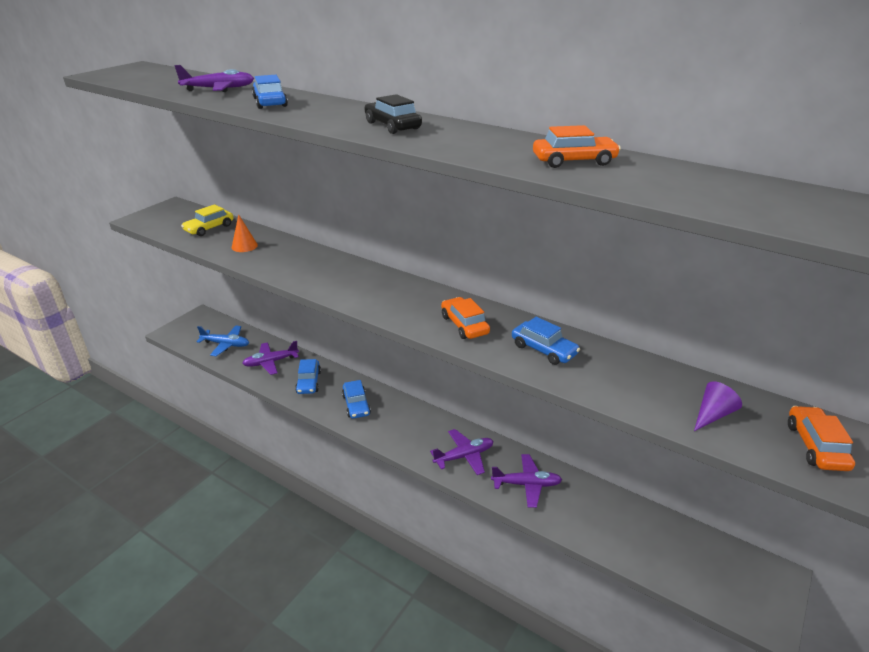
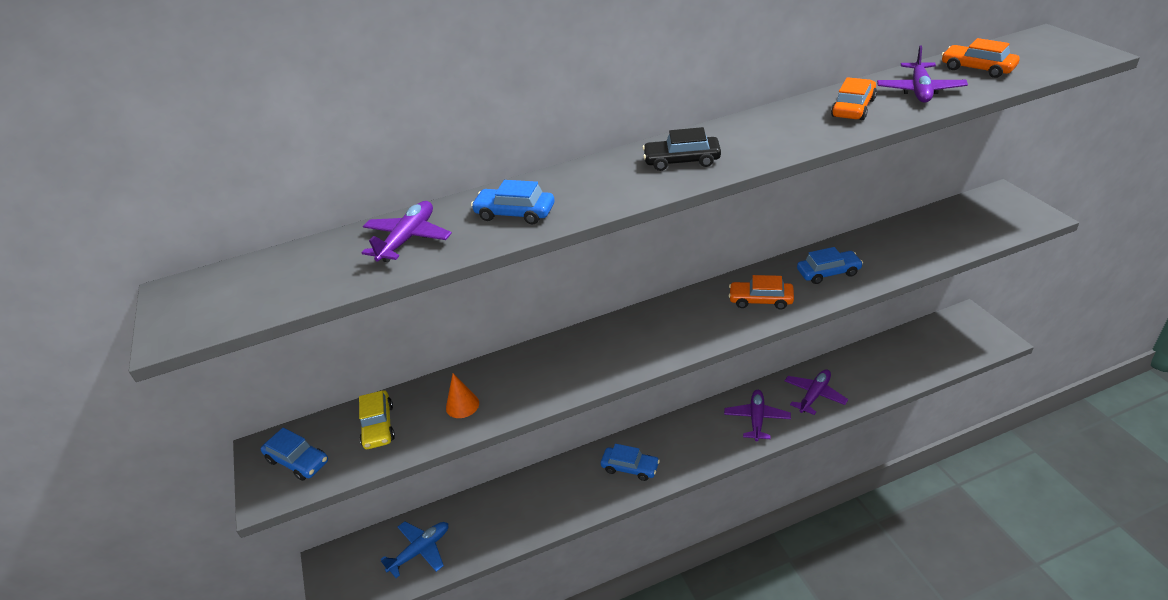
camera: 50 degrees left, 5 degrees up
purple plane [242,341,299,375] -> purple plane moved to [877,45,968,103]
blue car [295,359,321,394] -> blue car moved to [261,428,328,481]
purple cone [694,381,742,431] -> none
orange car [788,406,855,471] -> orange car moved to [942,38,1019,78]

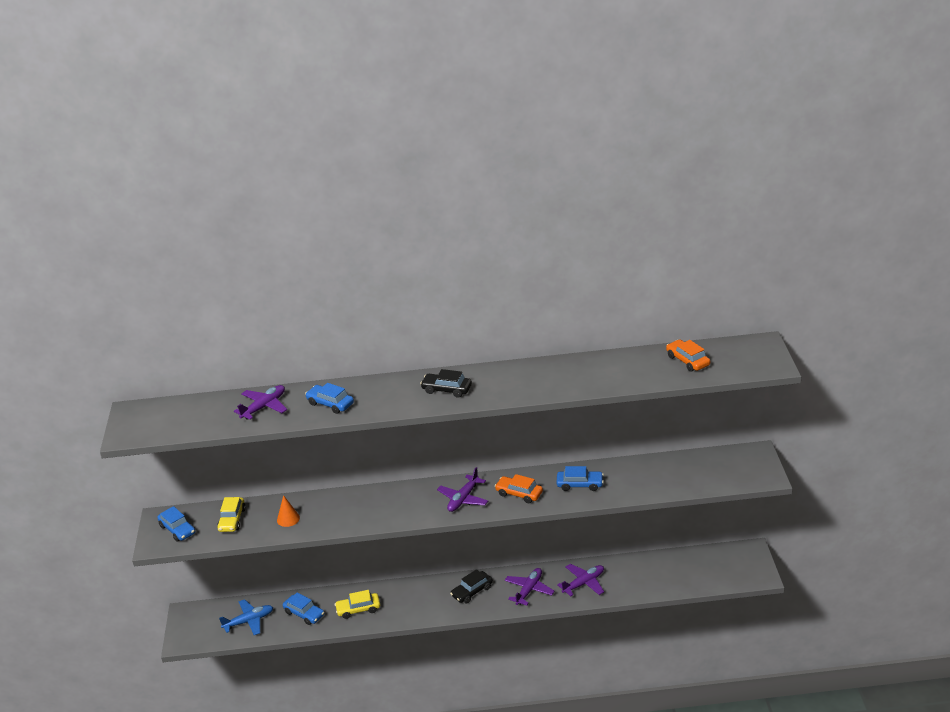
camera: 15 degrees right, 5 degrees down
blue car [601,444,660,481] -> blue car moved to [283,593,324,625]
orange car [831,77,877,120] -> none
purple plane [877,45,968,103] -> purple plane moved to [437,467,488,512]
none -> yellow car [335,590,380,619]
none -> black car [450,569,493,603]

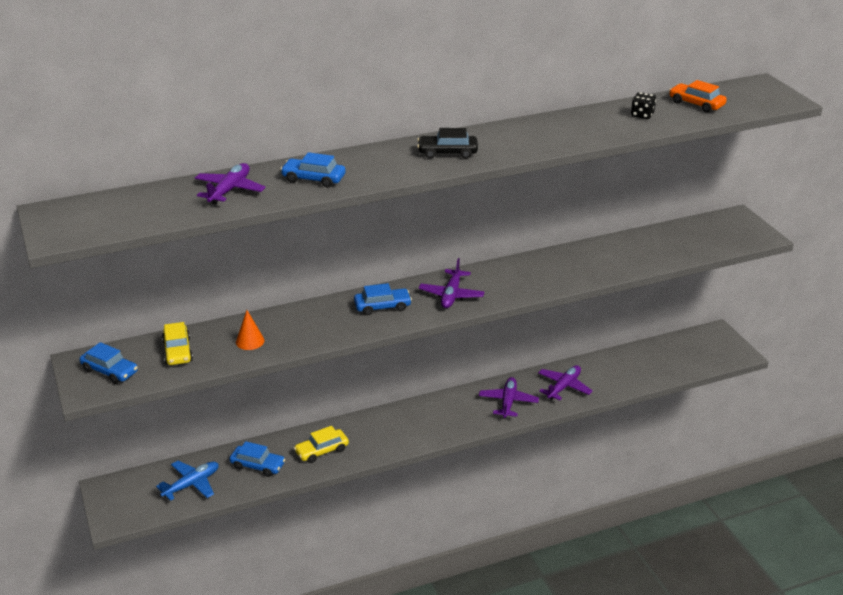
camera: 20 degrees left, 0 degrees up
black car [450,569,493,603] -> none
orange car [495,474,543,503] -> none
blue car [556,466,604,491] -> blue car moved to [354,283,412,315]
none -> black dice [631,92,656,119]

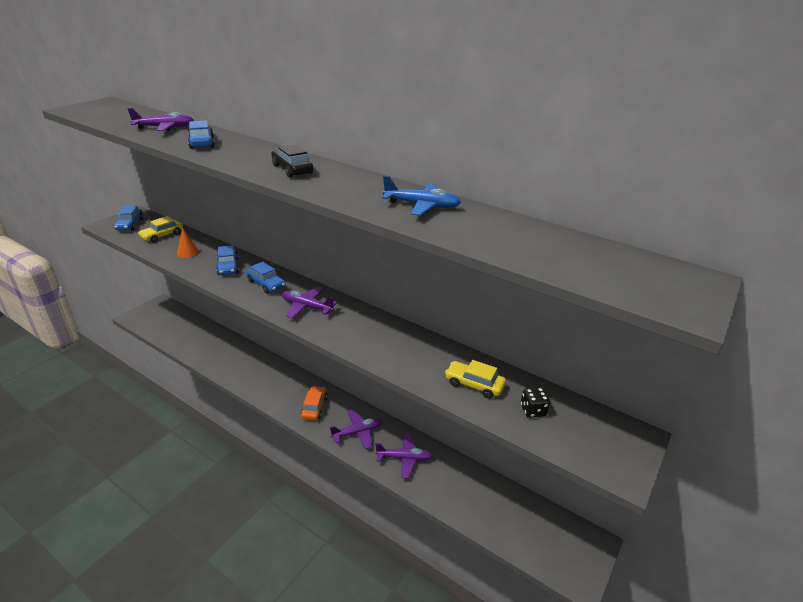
camera: 55 degrees right, 0 degrees up
blue plane [156,461,219,501] -> blue plane moved to [382,176,461,216]
blue car [230,441,285,477] -> blue car moved to [216,245,239,275]
yellow car [294,426,349,463] -> yellow car moved to [445,360,506,398]
purple plane [419,258,485,308] -> purple plane turned 45 degrees clockwise [282,287,338,319]
black dice [631,92,656,119] -> black dice moved to [521,387,550,418]
orange car [669,80,727,113] -> orange car moved to [301,386,328,420]

